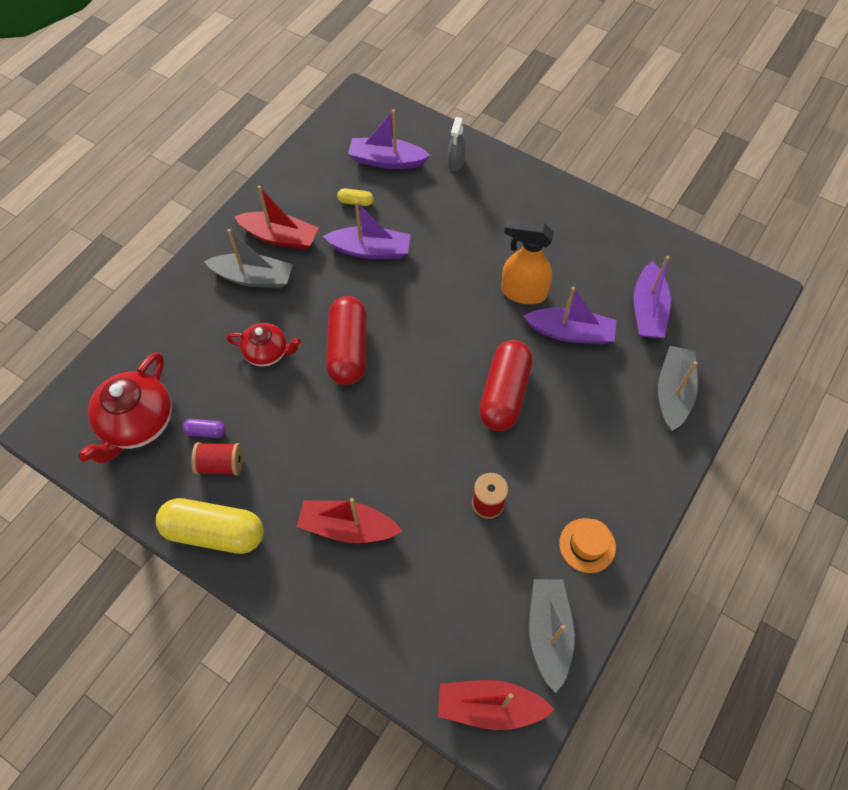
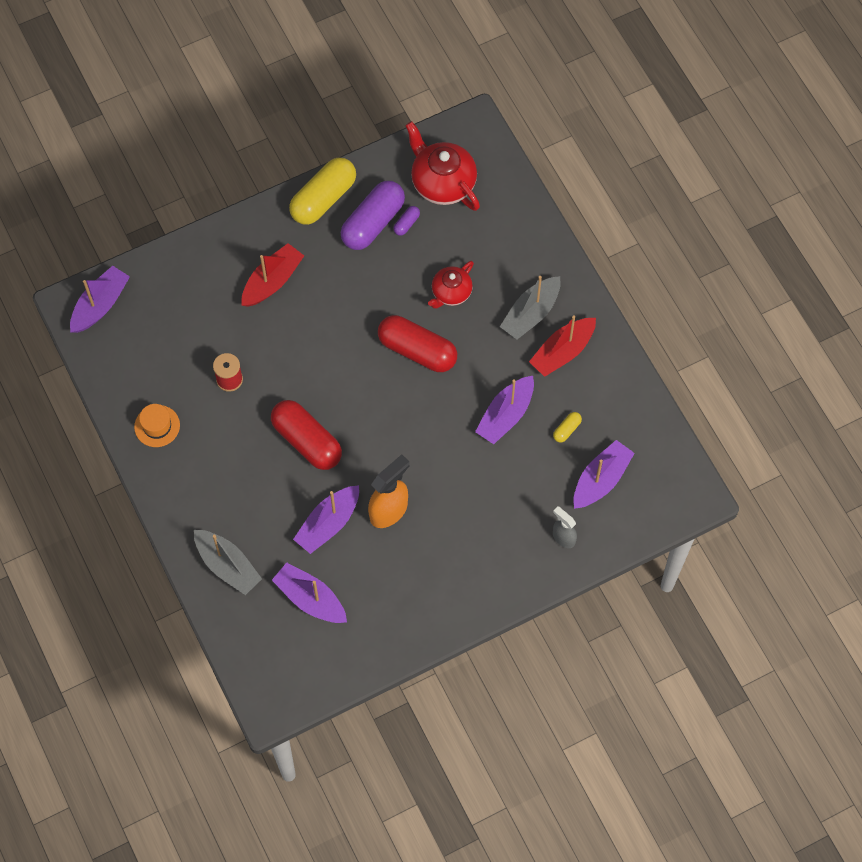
camera: 120 degrees right, 5 degrees up
red spool [191,442,243,476] -> purple capsule [341,181,405,250]
red boat [438,680,554,730] -> purple boat [70,266,130,333]
grey boat [529,579,575,693] -> none

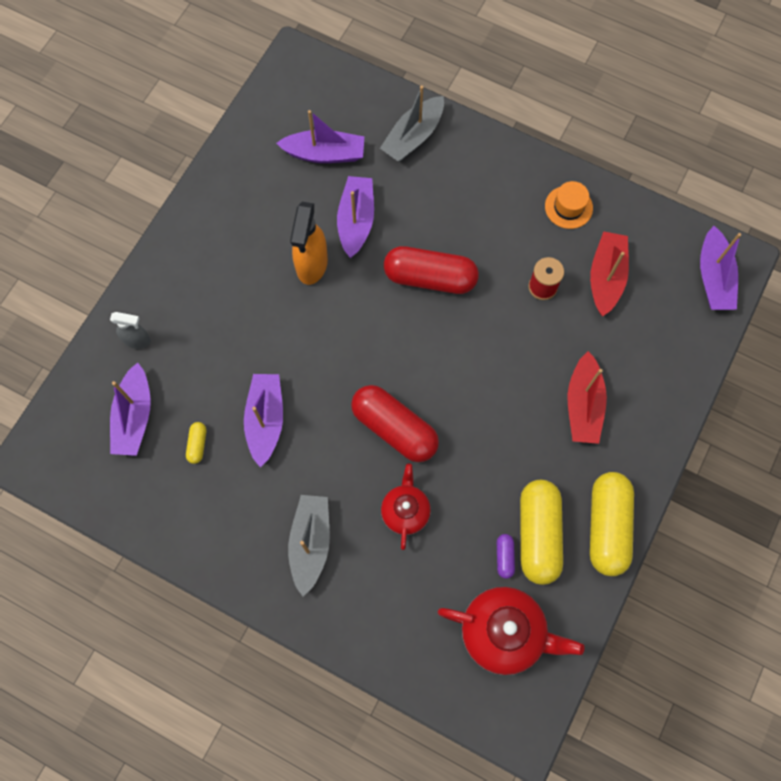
camera: 145 degrees right, 5 degrees up
grey boat [194,530,262,595] -> grey boat turned 60 degrees counterclockwise [380,85,444,162]
purple capsule [341,181,405,250] -> yellow capsule [520,480,563,585]
red capsule [378,315,457,372] -> red capsule turned 45 degrees clockwise [351,385,439,462]
red boat [529,316,596,377] -> red boat moved to [590,231,629,316]

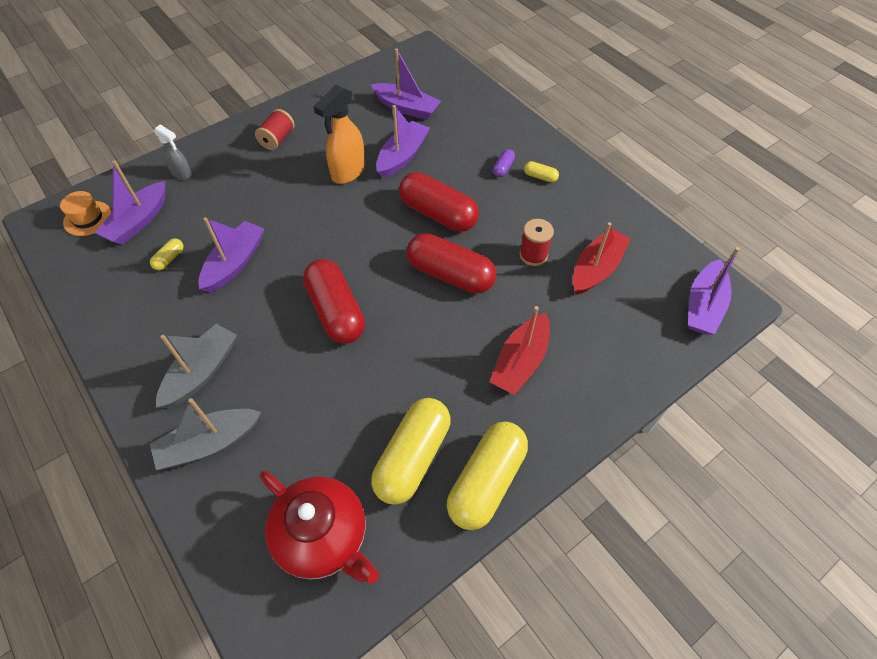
camera: 25 degrees right, 15 degrees down
grey boat [380,85,444,162] -> grey boat moved to [150,398,261,470]
red teapot [381,464,431,550] -> none
purple capsule [497,534,515,579] -> purple capsule moved to [493,149,515,177]
orange hat [545,181,593,229] -> orange hat moved to [60,191,112,236]
none -> red spool [255,109,295,150]
none -> red capsule [407,233,496,294]
none -> yellow capsule [524,161,559,182]

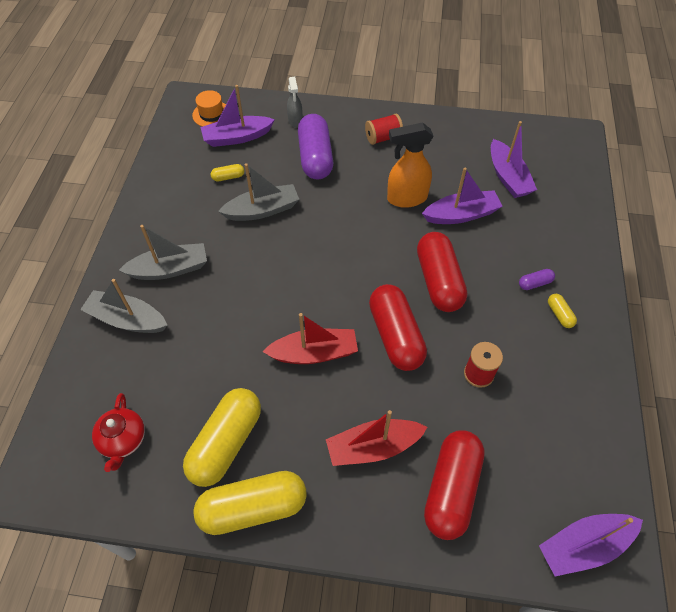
camera: 45 degrees right, 0 degrees up
purple boat [198,217,264,292] -> grey boat [218,163,299,221]
red teapot [260,471,379,584] -> red teapot [92,393,145,472], size x0.61
red capsule [303,259,365,344] -> red capsule moved to [424,430,485,540]
yellow capsule [371,398,450,505] -> yellow capsule turned 45 degrees counterclockwise [183,388,261,487]
red boat [573,222,631,295] -> red boat moved to [263,313,358,364]
none -> purple capsule [298,114,333,179]

